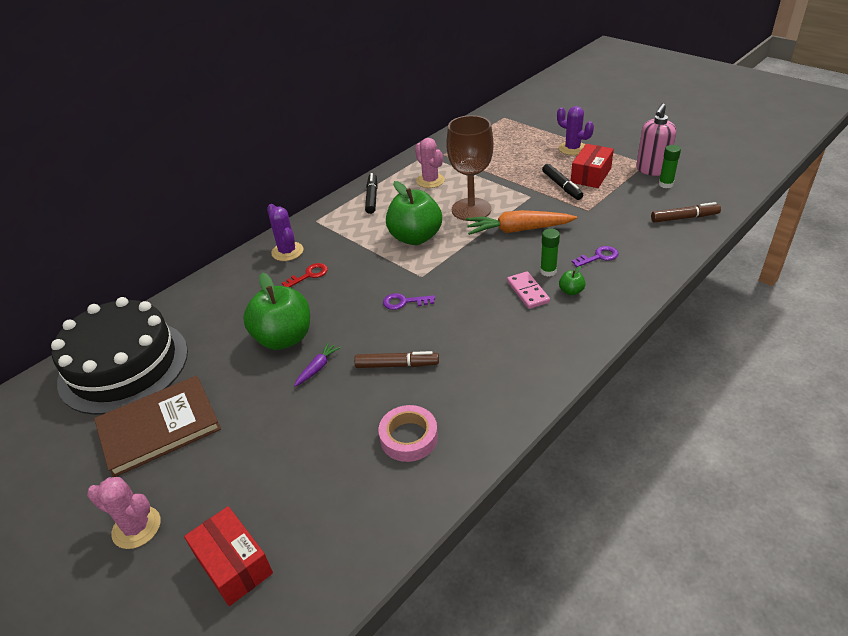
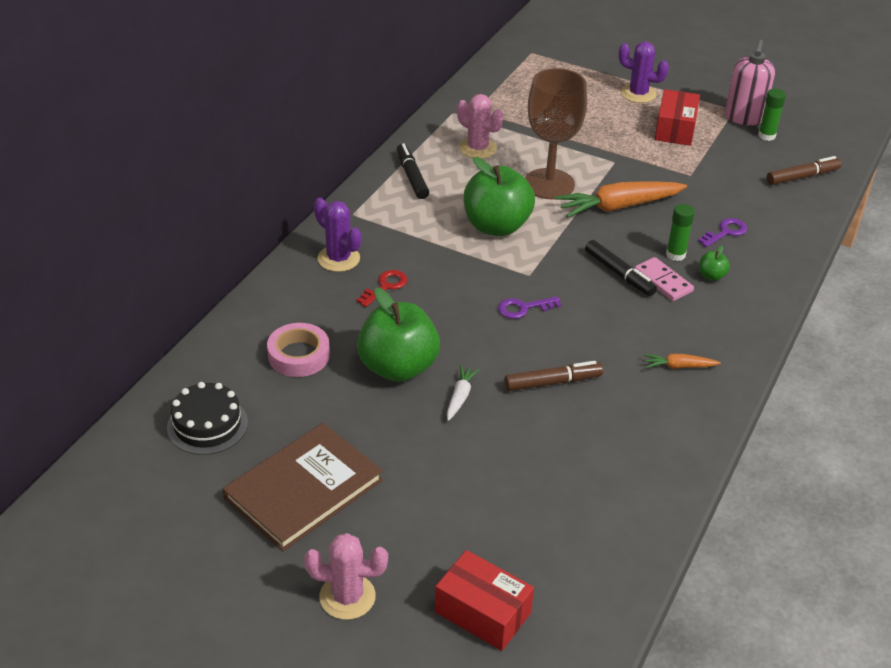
camera: 20 degrees left, 0 degrees up
black cake [51,297,188,415] -> black cake [167,382,248,455], size x0.49
purple carrot [294,342,341,387] -> white carrot [447,365,479,421]
pink tape [378,405,438,462] -> pink tape moved to [267,323,330,377]
black marker [542,164,583,200] -> black marker moved to [585,240,657,296]
none -> orange carrot [643,354,721,369]

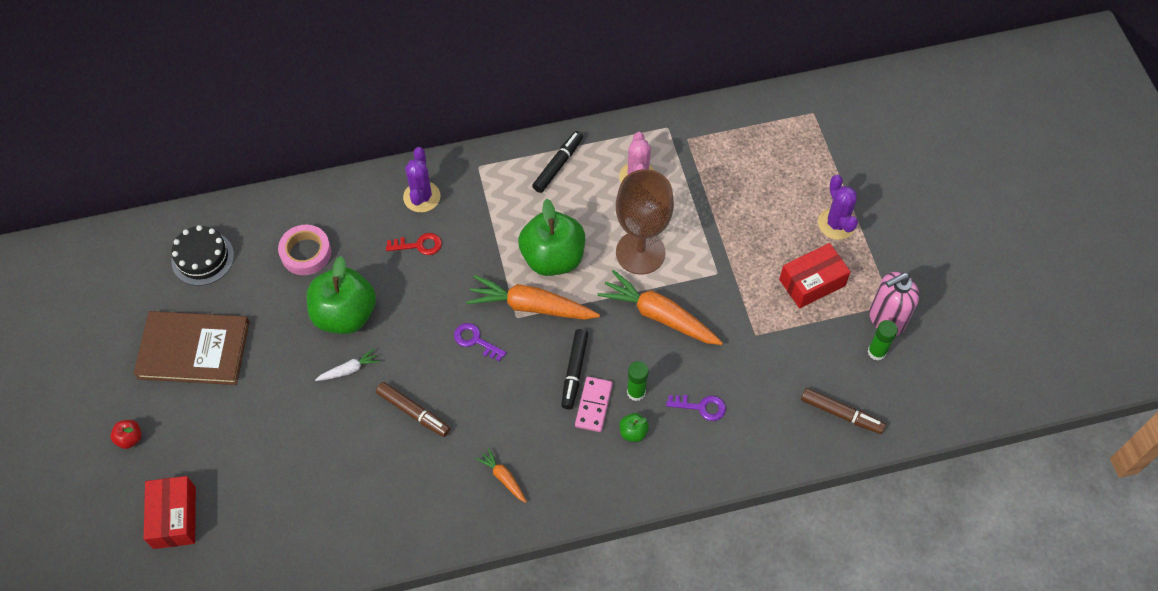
camera: 50 degrees right, 20 degrees up
pink cactus [304,533,388,620] -> red apple [111,420,142,449]
none -> orange carrot [466,275,600,320]

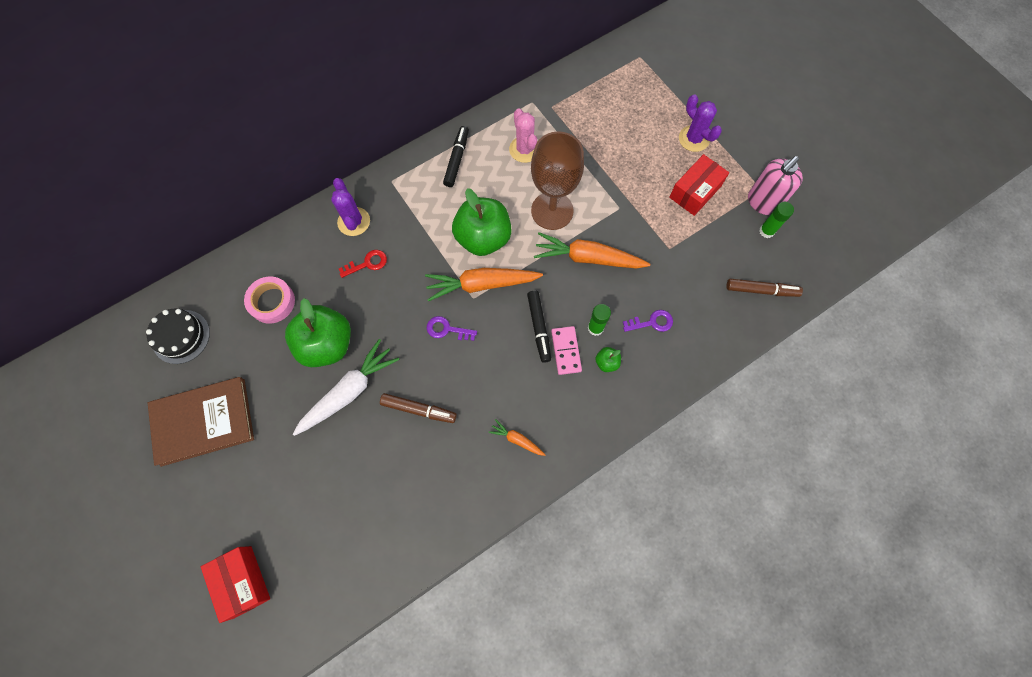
camera: 20 degrees left, 10 degrees up
red apple [111,420,142,449] -> none
white carrot [315,349,380,381] -> white carrot [293,339,399,436], size x2.07

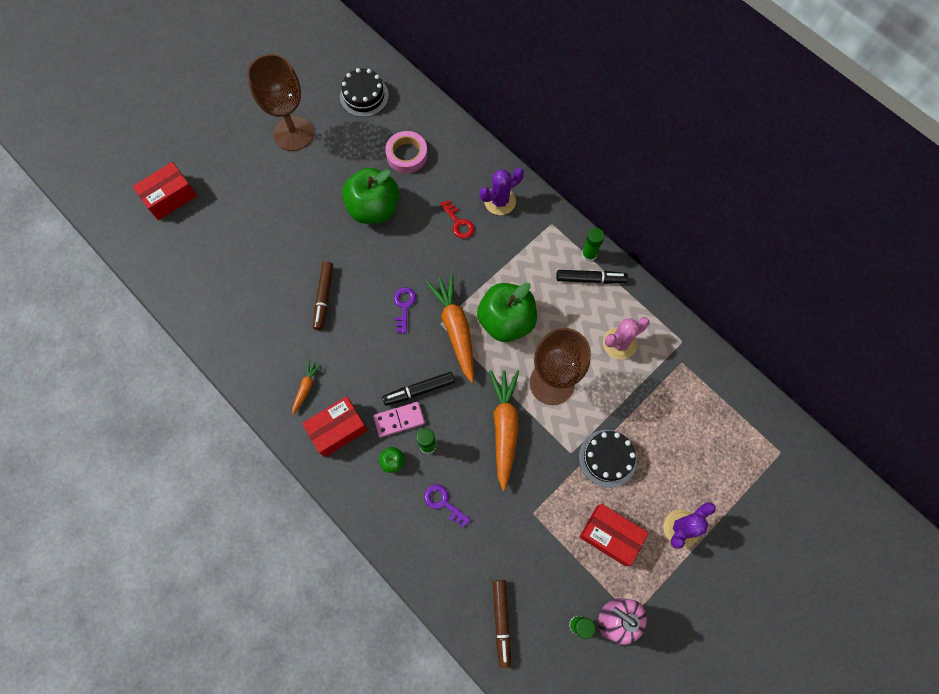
camera: 80 degrees right, 0 degrees up
brown book [148,377,254,467] -> brown goblet [247,54,314,151]
white carrot [293,339,399,436] -> none
purple key [623,310,673,332] -> purple key turned 150 degrees clockwise [424,484,471,528]
none -> red box [302,396,368,457]
none -> black cake [579,430,637,488]
none -> green glue stick [582,228,605,262]

